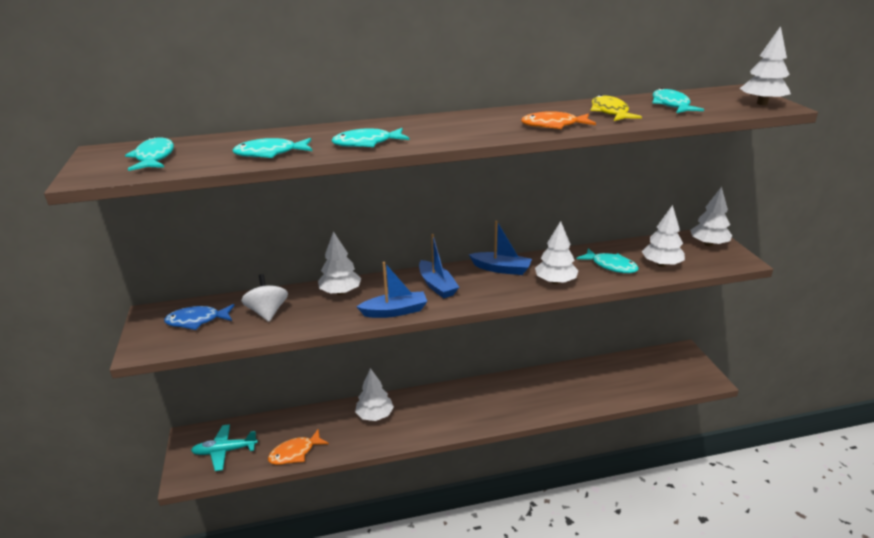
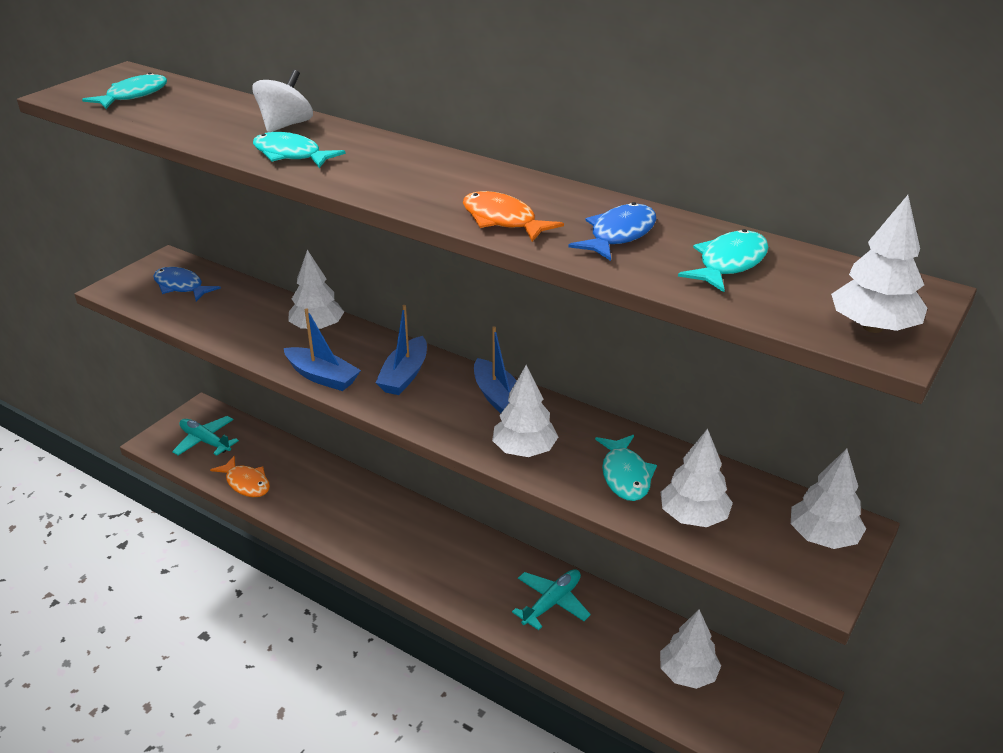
camera: 45 degrees right, 5 degrees up
turquoise fish [232,138,312,158] -> none
white spinning top [241,274,288,322] -> white spinning top moved to [252,70,313,132]
orange fish [268,429,329,465] -> orange fish turned 150 degrees counterclockwise [210,456,270,497]
white tree [355,368,394,421] -> white tree moved to [660,610,721,689]
yellow fish [591,95,642,121] -> blue fish [568,202,656,261]
none -> turquoise plane [512,569,591,630]

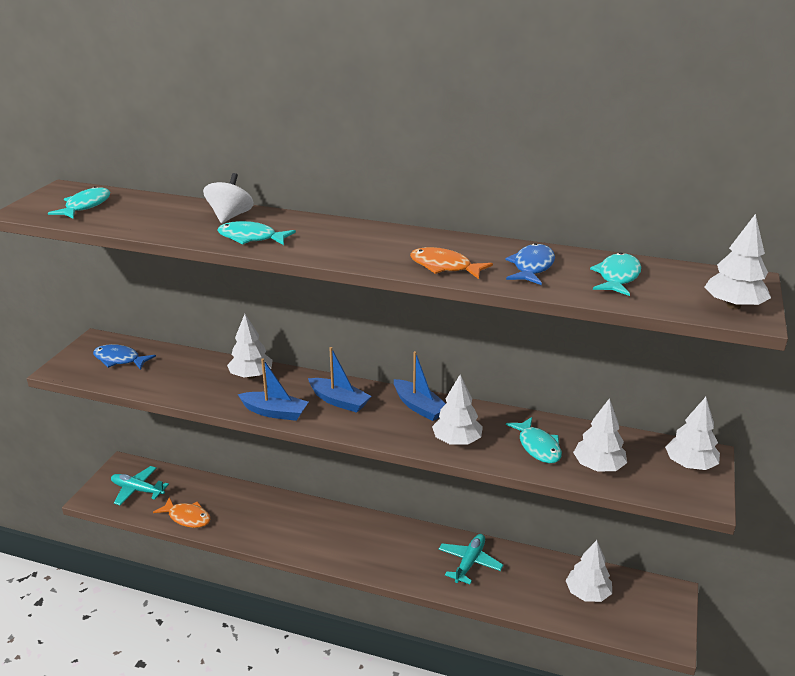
camera: 15 degrees left, 5 degrees down
blue boat [375,305,427,395] -> blue boat turned 60 degrees counterclockwise [308,347,371,413]

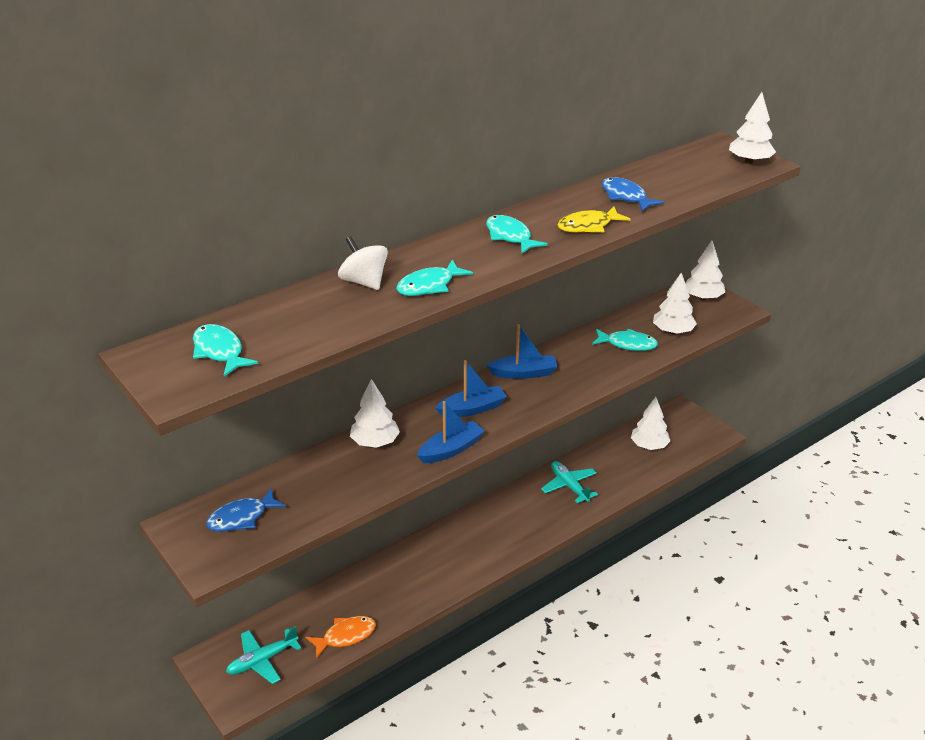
camera: 55 degrees left, 5 degrees up
orange fish [410,247,493,279] -> yellow fish [558,206,631,233]
white tree [432,374,483,445] -> none
turquoise fish [590,252,641,296] -> turquoise fish moved to [486,215,548,254]

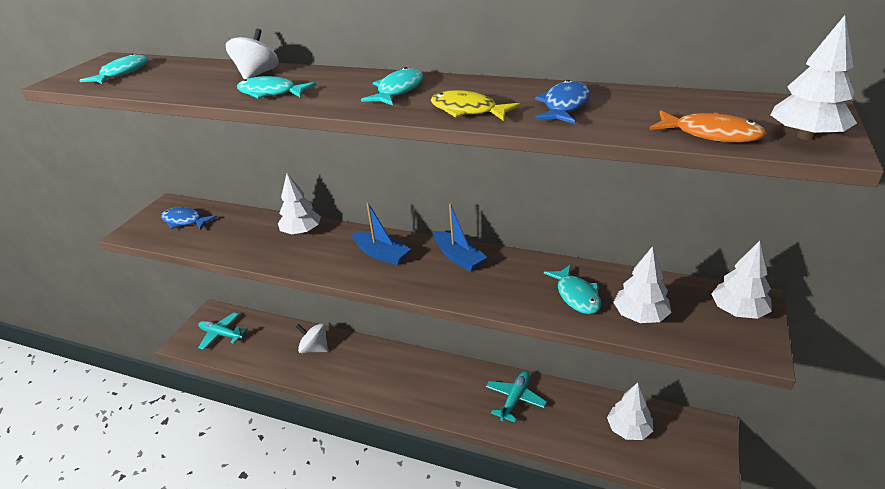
camera: 60 degrees right, 0 degrees up
orange fish [306,616,376,659] -> orange fish moved to [650,110,766,143]
blue boat [417,401,485,463] -> none
none -> white spinning top [296,323,328,353]

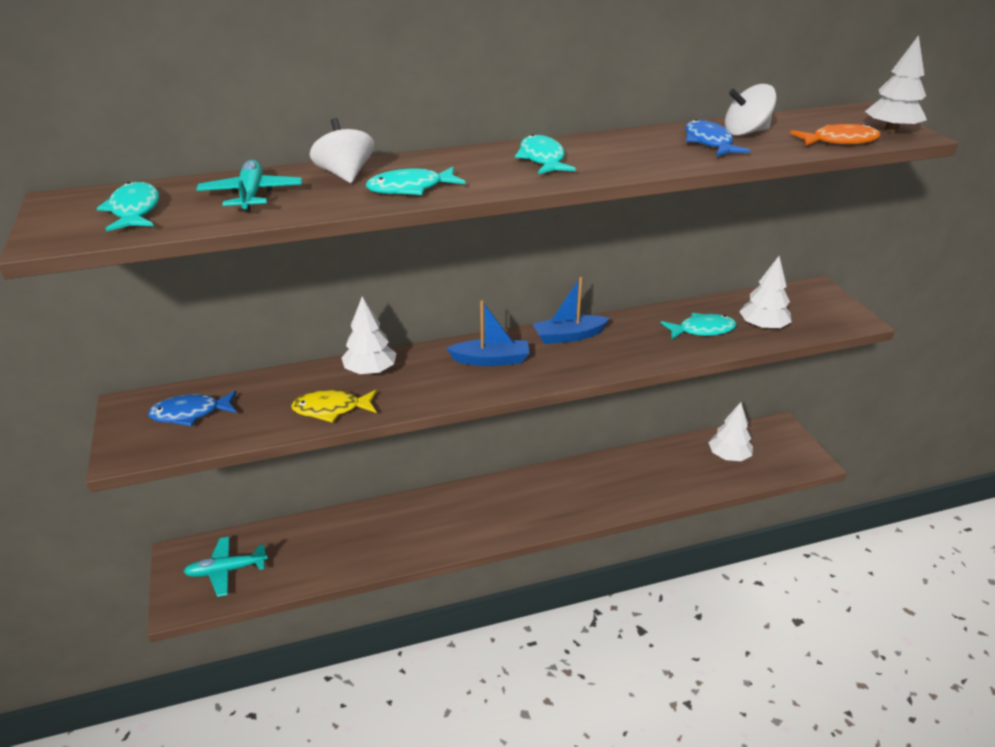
camera: 40 degrees left, 0 degrees up
white spinning top [296,323,328,353] -> white spinning top moved to [725,84,776,136]
yellow fish [431,90,521,121] -> yellow fish moved to [291,390,377,423]
blue boat [434,203,487,272] -> blue boat turned 150 degrees clockwise [533,277,610,344]
turquoise plane [486,371,547,423] -> turquoise plane moved to [196,160,302,212]
turquoise fish [544,265,601,314] -> turquoise fish turned 45 degrees counterclockwise [661,313,737,340]
white tree [711,241,772,319] -> none

